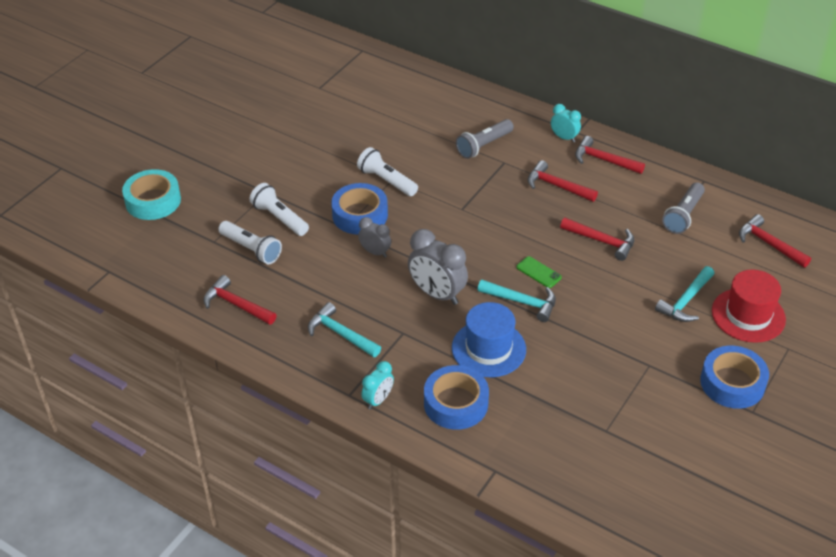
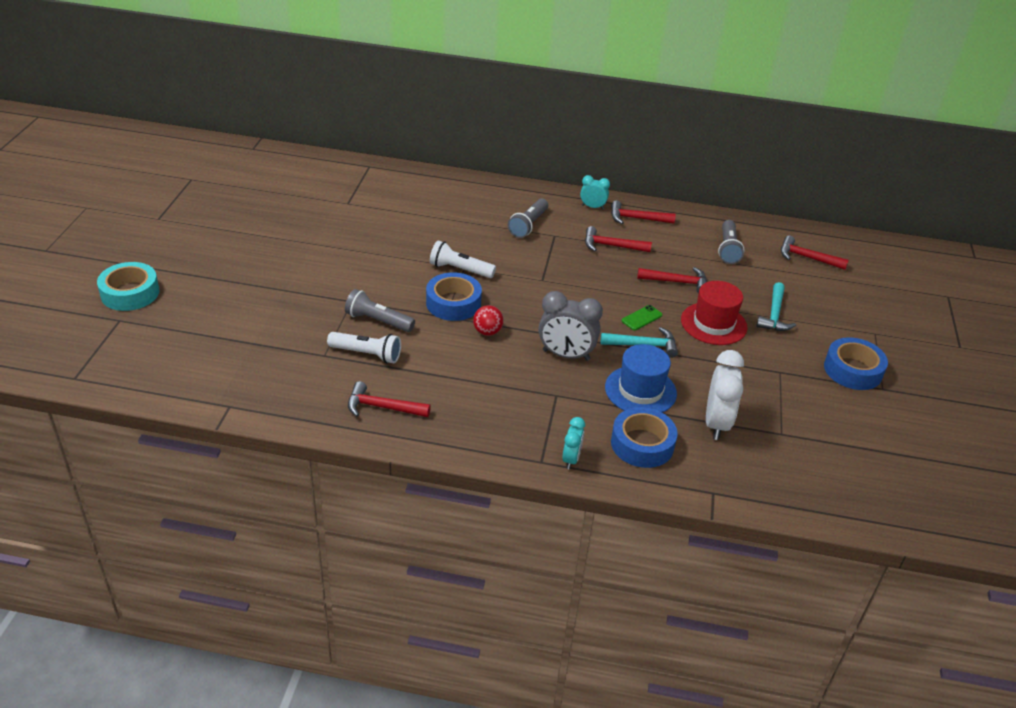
camera: 25 degrees left, 5 degrees down
turquoise tape [122,169,181,220] -> turquoise tape moved to [97,262,159,311]
white flashlight [250,183,309,236] -> grey flashlight [345,289,415,332]
turquoise hammer [308,302,381,357] -> none
grey clock [358,217,391,258] -> red ball [473,305,504,336]
green phone [516,256,562,288] -> green phone turned 60 degrees counterclockwise [622,305,662,330]
red hat [712,269,786,343] -> red hat moved to [681,281,747,345]
none -> white clock [706,350,744,440]

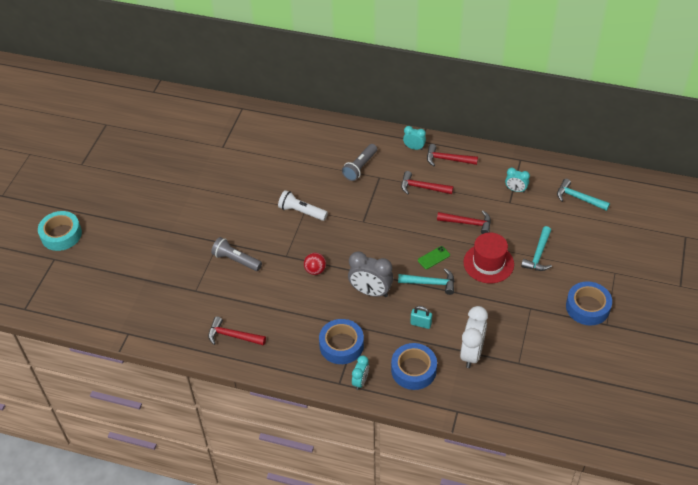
camera: 10 degrees right, 10 degrees up
white flashlight [327,332,401,363] -> none
blue tape [426,272,482,321] -> blue tape moved to [319,319,364,364]
blue hat [605,344,677,413] -> turquoise padlock [410,306,432,329]
grey flashlight [718,220,745,264] -> turquoise clock [505,168,530,193]
red hammer [781,236,849,270] -> turquoise hammer [557,179,610,211]

